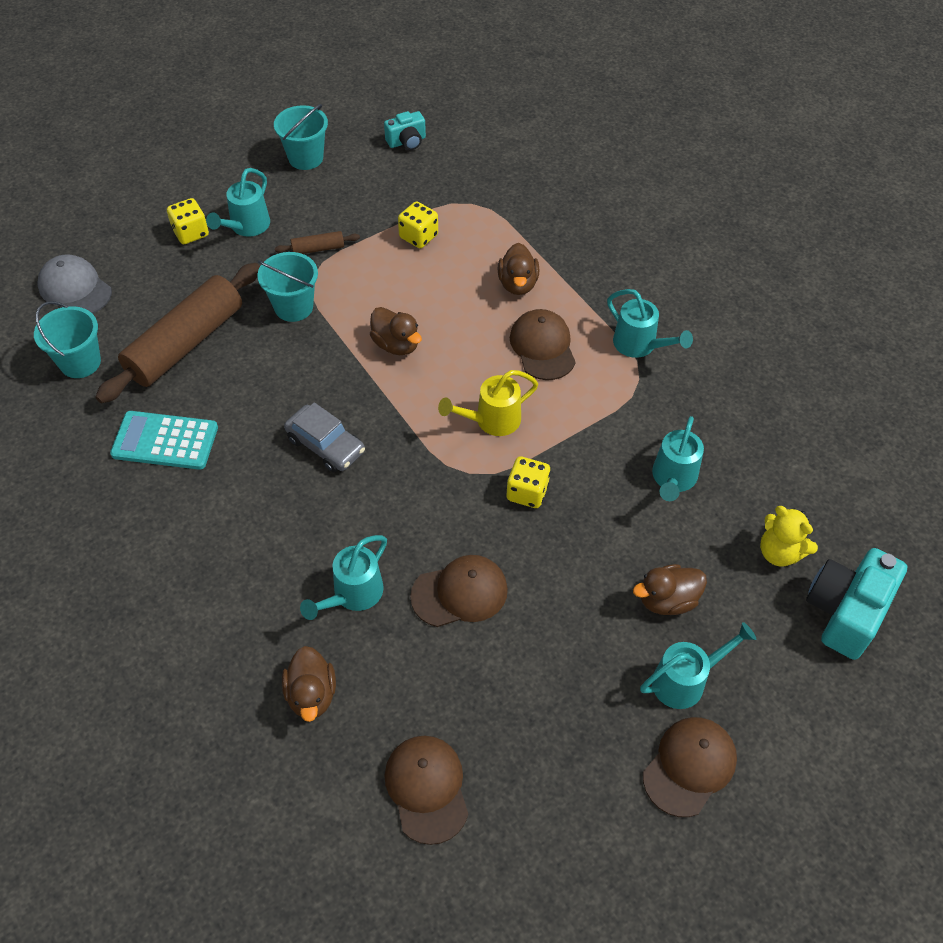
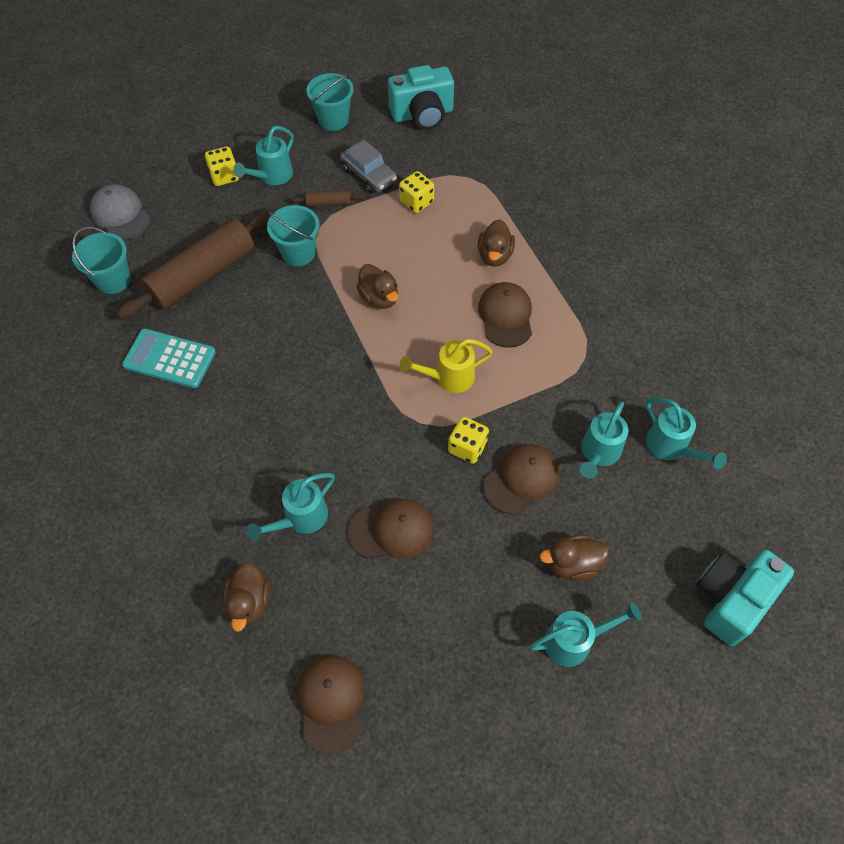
camera: 10 degrees right, 5 degrees up
grey car [284,402,365,472] -> grey car moved to [340,140,397,193]
turquoise camera [384,111,426,150] -> turquoise camera [388,65,454,130], size x1.82
turquoise watering can [607,289,693,358] -> turquoise watering can moved to [646,398,727,469]
brown cap [643,717,737,817] -> brown cap moved to [483,444,559,514]
yellow teddy bear [760,506,818,566] -> none

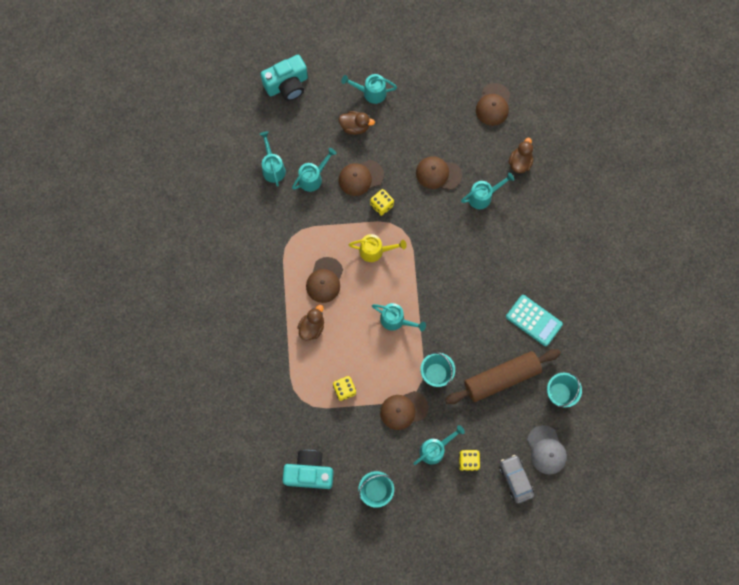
camera: 160 degrees left, 15 degrees up
brown rolling pin [291,190,365,207] -> brown cap [380,391,428,430]
grey car [340,140,397,193] -> grey car moved to [499,455,534,504]
brown duck [356,264,398,309] -> turquoise watering can [372,303,426,331]

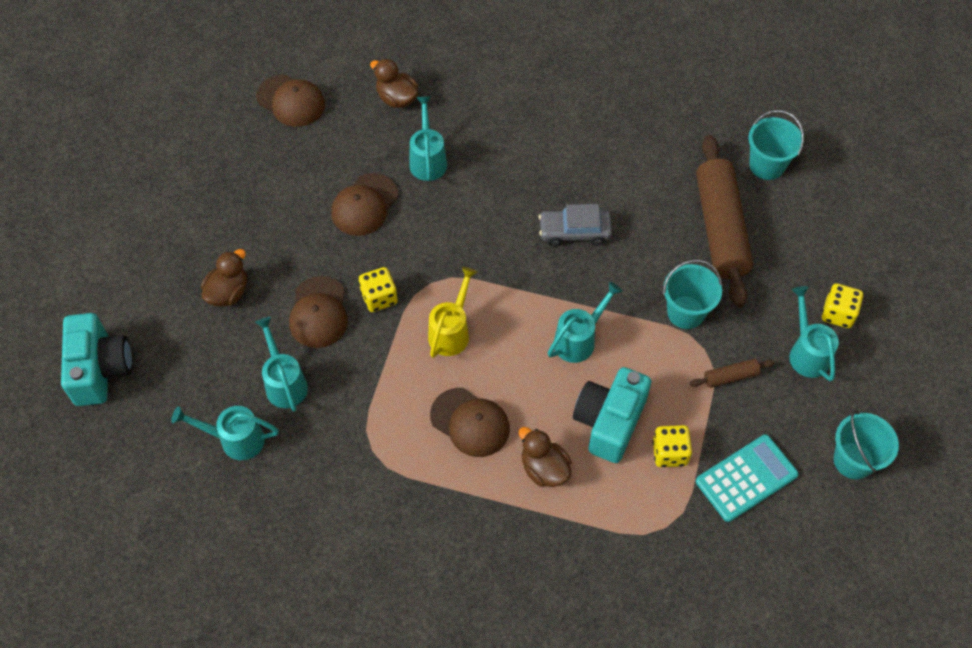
camera: 70 degrees left, 15 degrees down
turquoise camera [282,450,334,489] -> turquoise camera moved to [573,367,651,463]
turquoise watering can [341,74,397,104] -> none
brown cap [380,391,428,430] -> brown rolling pin [690,359,775,388]
grey car [499,455,534,504] -> grey car moved to [539,204,612,247]
turquoise calculator [506,295,563,346] -> turquoise calculator moved to [696,434,799,522]
grey cap [527,425,567,475] -> none

